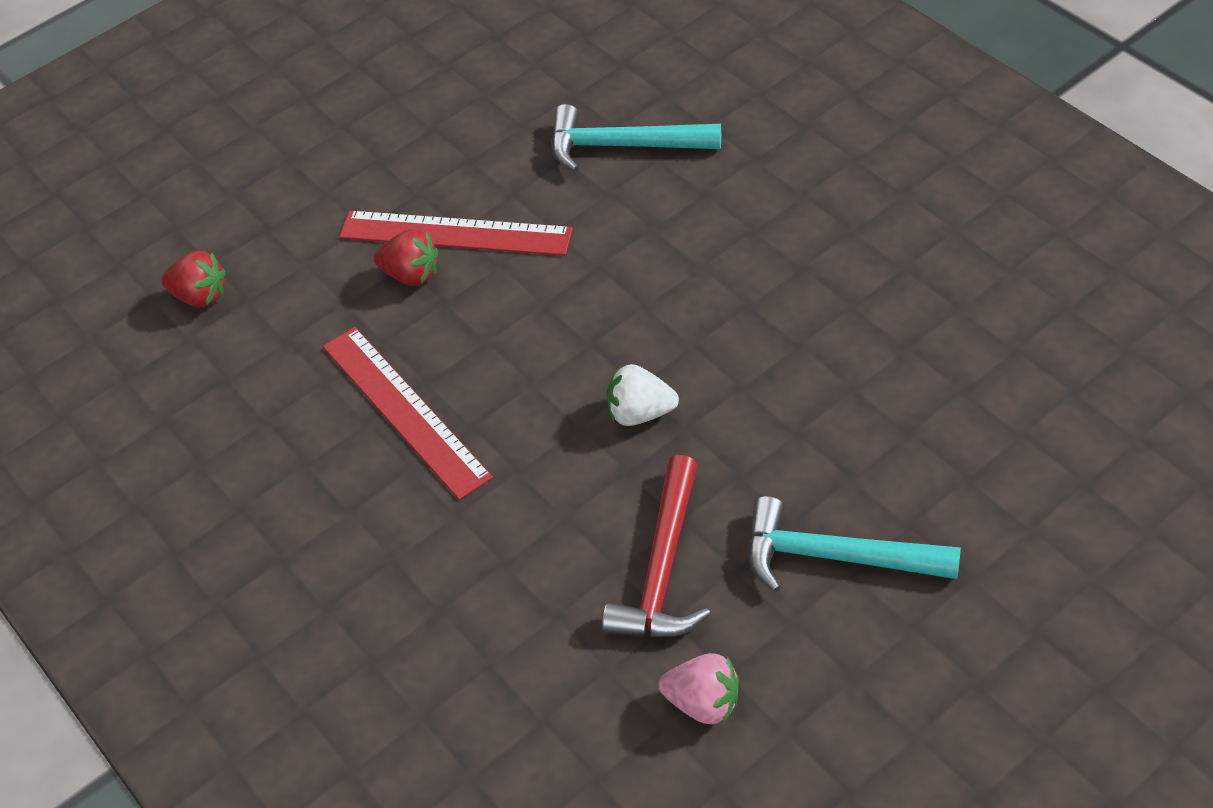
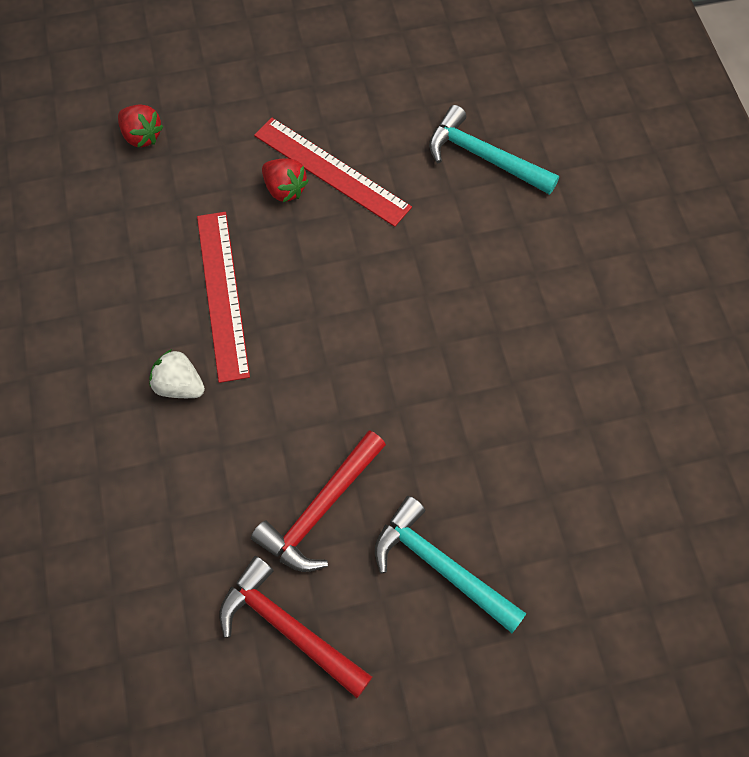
camera: 20 degrees right, 15 degrees up
white strawberry [606,364,679,426] -> white strawberry moved to [149,349,205,398]
pink strawberry [659,653,739,724] -> red hammer [219,556,372,698]

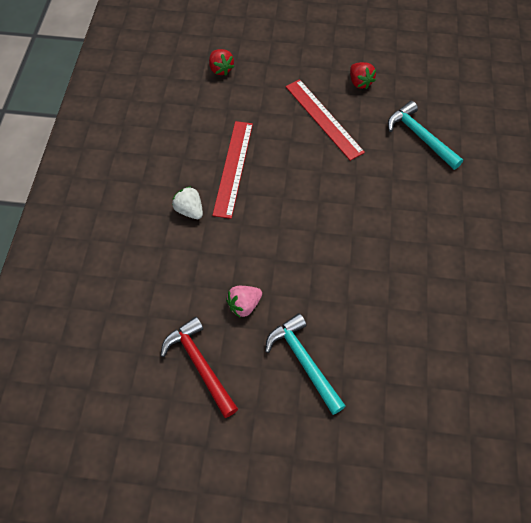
camera: 20 degrees right, 5 degrees down
red hammer [251,430,386,572] -> pink strawberry [226,286,262,317]
red strawberry [262,158,309,202] -> red strawberry moved to [350,62,376,89]

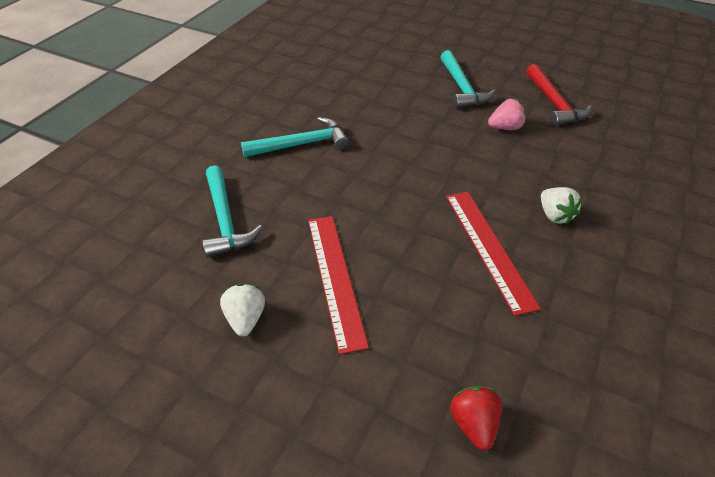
camera: 160 degrees left, 15 degrees down
red ruler [212,121,253,219] -> red ruler turned 45 degrees counterclockwise [446,192,541,316]
red strawberry [350,62,376,89] -> white strawberry [220,284,265,336]
none -> turquoise hammer [241,117,349,157]

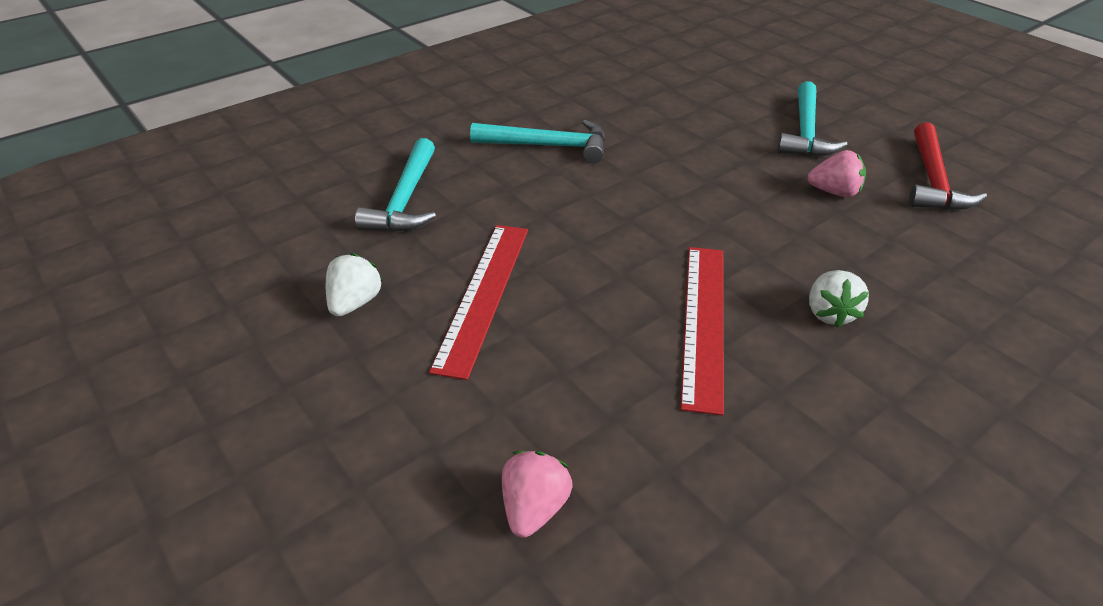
camera: 25 degrees right, 5 degrees down
red strawberry [450,386,502,450] -> pink strawberry [502,451,573,538]

